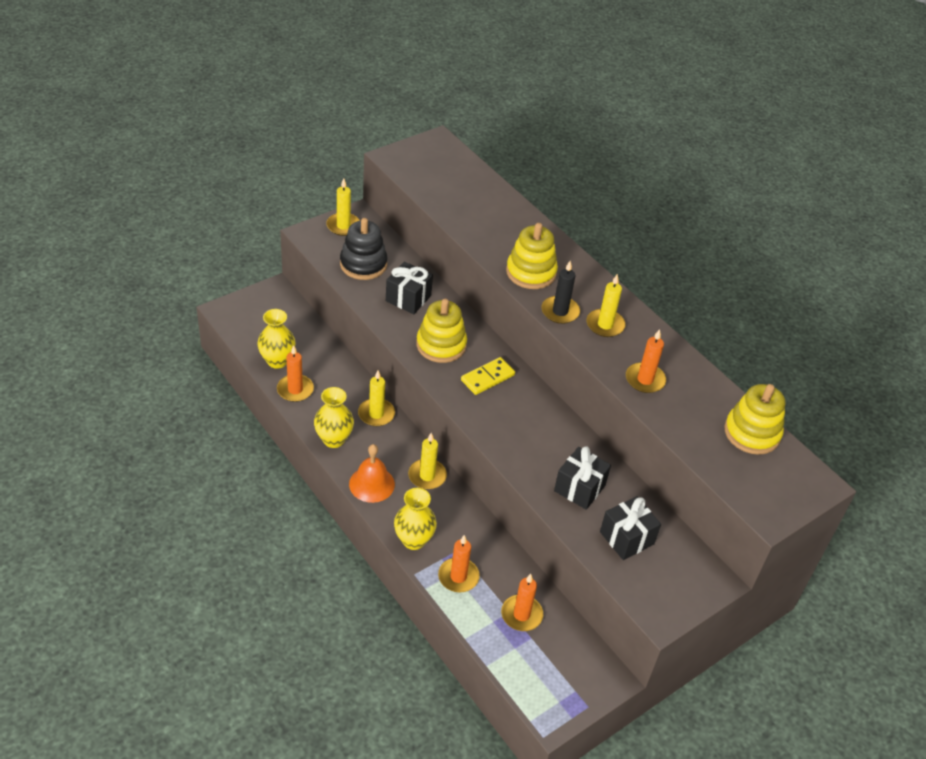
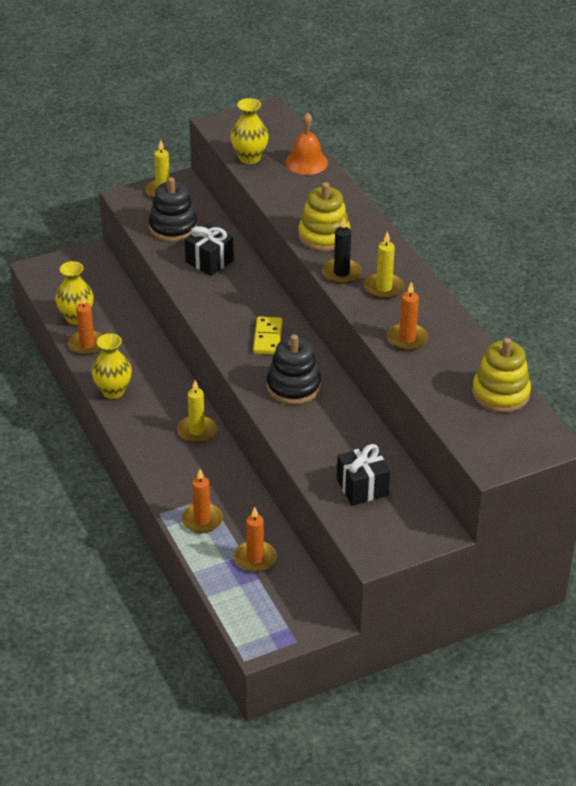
camera: 15 degrees right, 5 degrees down
orange bell [349,444,395,503] -> orange bell moved to [285,112,328,175]
yellow candle [358,370,395,426] -> none
yellow vase [394,488,437,550] -> yellow vase moved to [230,98,269,164]
yellow stacking toy [416,299,467,363] -> none
yellow domino [461,357,515,395] -> yellow domino turned 60 degrees counterclockwise [253,317,282,354]
black gift [554,446,611,510] -> none
none -> black stacking toy [267,334,321,405]

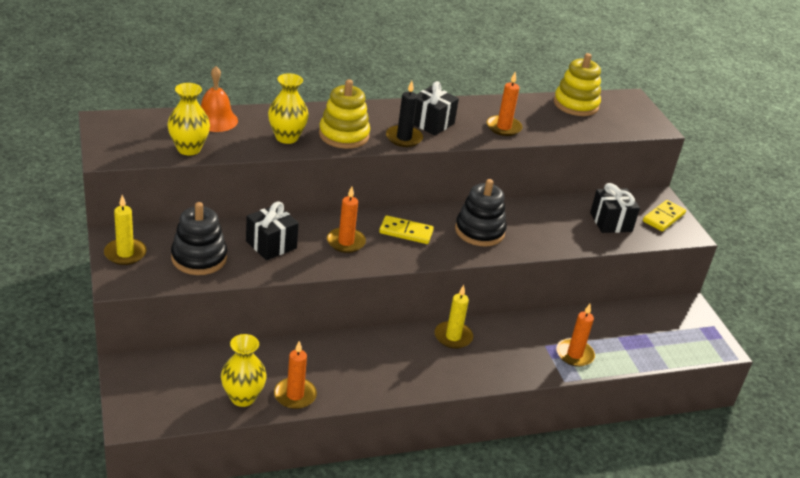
camera: 85 degrees left, 5 degrees down
yellow vase [92,333,132,399] -> yellow vase moved to [268,73,309,144]
orange candle [234,507,276,572] -> orange candle moved to [327,186,366,253]
yellow candle [364,231,404,299] -> black gift [414,81,459,135]
none -> yellow domino [643,200,686,231]

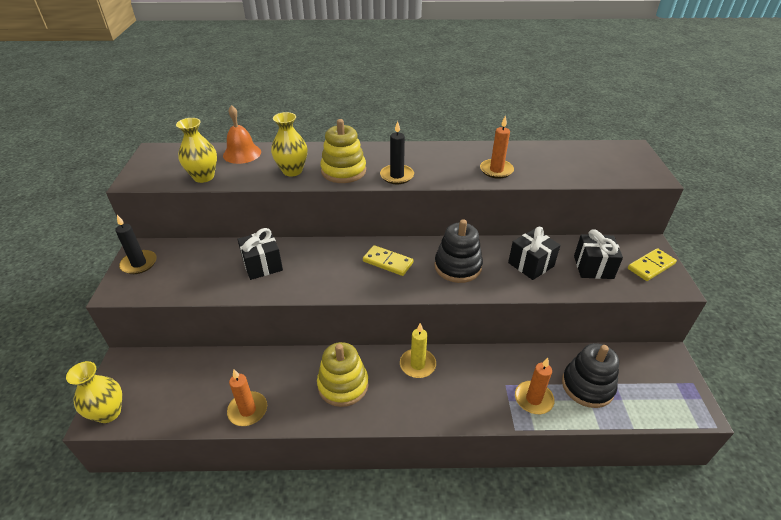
camera: 20 degrees right, 5 degrees up
yellow candle [104,195,147,265] -> black candle [115,215,157,274]
black stacking toy [171,202,227,275] -> black stacking toy moved to [562,343,619,408]
yellow vase [221,334,267,407] -> yellow vase moved to [66,361,122,423]
orange candle [327,186,366,253] -> none
black gift [414,81,459,135] -> black gift moved to [508,227,560,280]
yellow stacking toy [554,53,601,116] -> yellow stacking toy moved to [317,342,368,407]

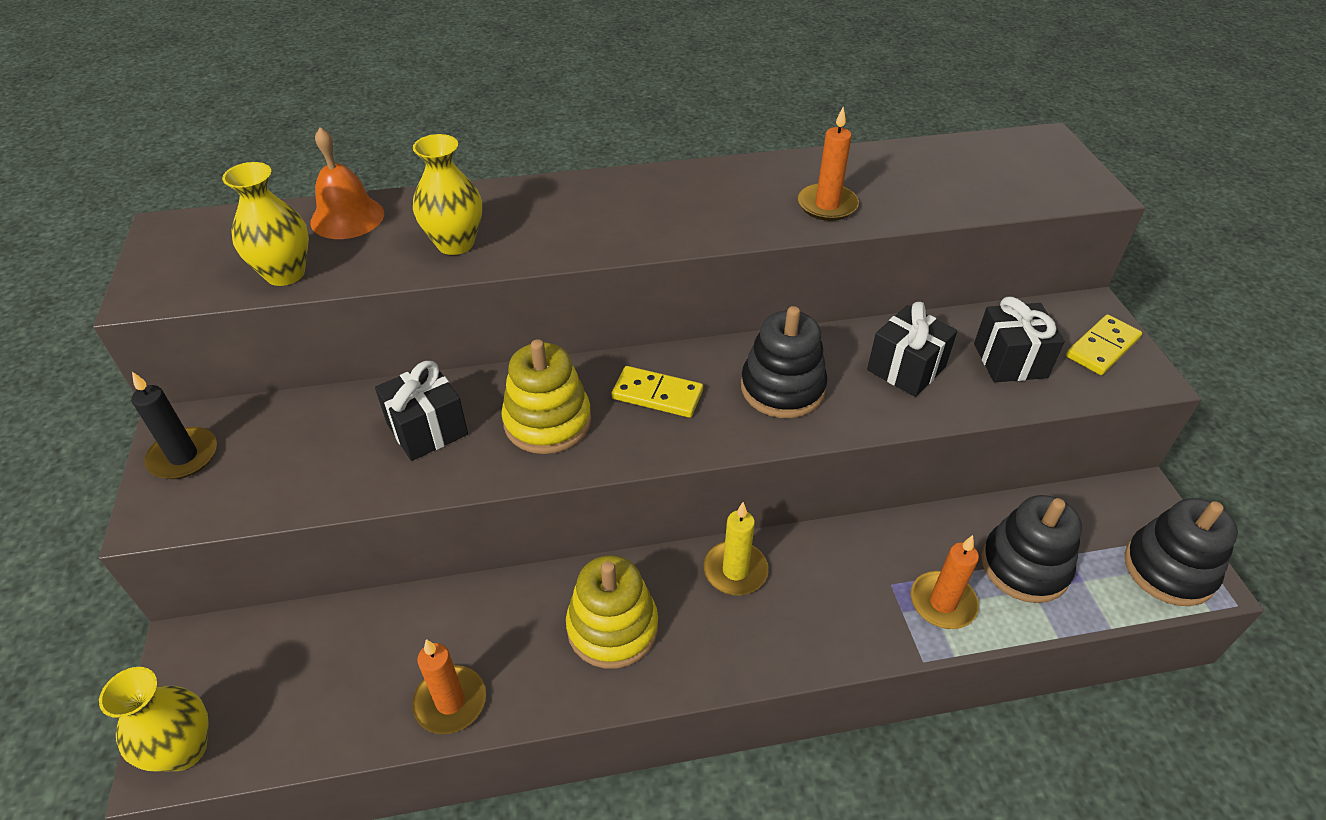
camera: 10 degrees left, 5 degrees up
yellow stacking toy [320,119,366,183] -> yellow stacking toy moved to [501,339,591,454]
black candle [380,121,414,184] -> none
none -> black stacking toy [1125,498,1238,606]

